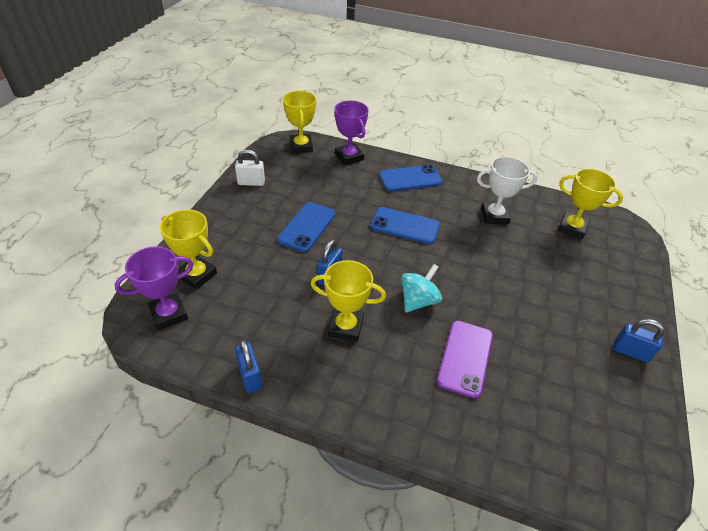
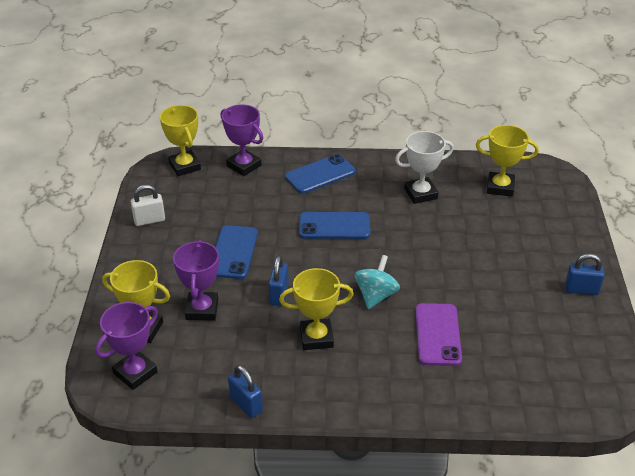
camera: 15 degrees left, 5 degrees down
none -> purple trophy [173,240,219,321]

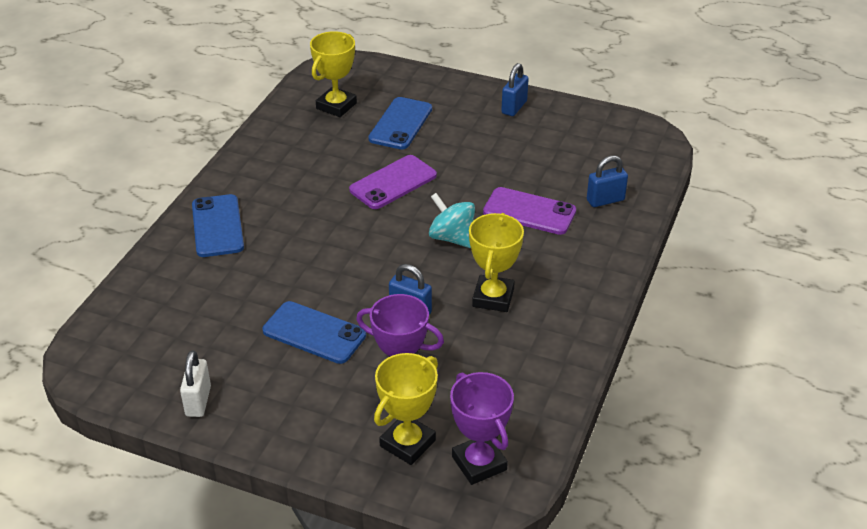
camera: 70 degrees left, 0 degrees up
yellow trophy [160,105,201,176] -> none
purple trophy [220,104,263,176] -> none
blue padlock [228,365,263,418] -> blue padlock moved to [587,155,628,207]
blue phone [299,212,371,239] -> blue phone moved to [368,97,432,149]
white trophy [395,131,454,204] -> none
none -> purple phone [349,155,437,209]

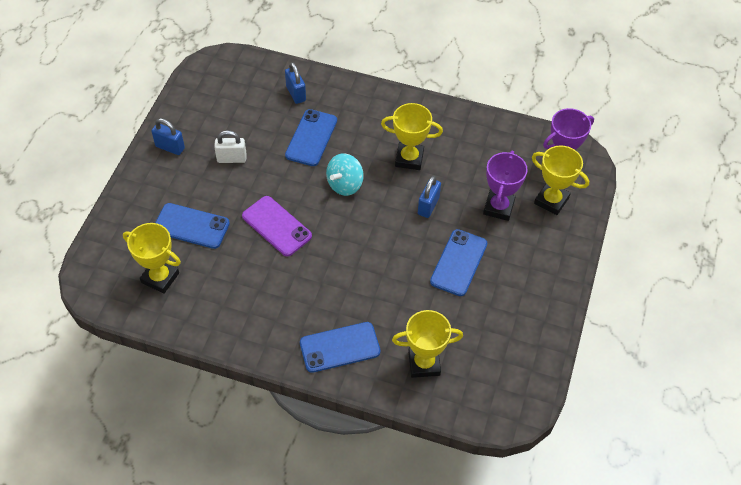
camera: 95 degrees left, 15 degrees up
white padlock [180,350,211,417] -> white padlock moved to [214,130,247,163]
purple phone [483,187,576,235] -> blue phone [285,109,337,166]
none -> yellow trophy [392,310,463,378]

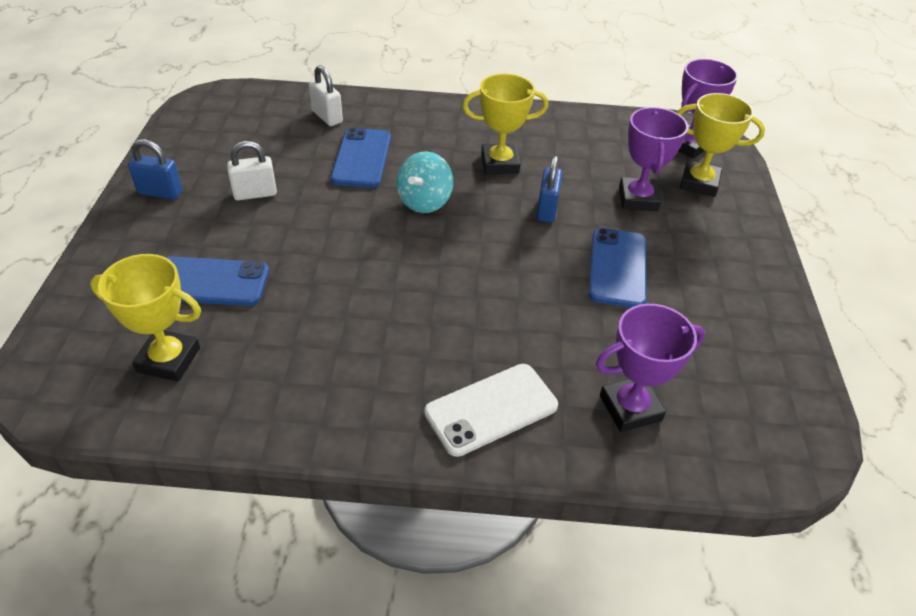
camera: 15 degrees left, 10 degrees down
purple phone [242,196,312,256] -> none
blue padlock [285,62,306,104] -> white padlock [309,65,343,126]
blue phone [300,322,381,373] -> white phone [424,364,558,457]
yellow trophy [392,310,463,378] -> purple trophy [596,304,705,432]

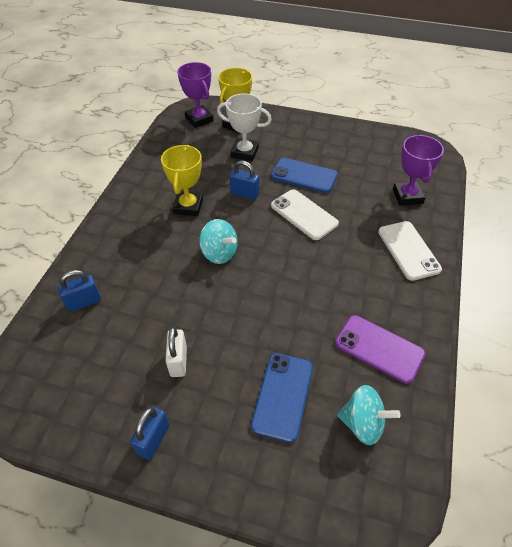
camera: 75 degrees left, 5 degrees up
yellow trophy [90,254,201,382] -> turquoise spinning top [337,385,401,445]
white padlock [309,65,343,126] -> blue padlock [58,270,101,312]
blue phone [331,127,391,188] -> none
purple trophy [619,107,688,211] -> white trophy [217,93,272,161]
none -> white phone [271,189,339,240]
none -> purple phone [335,315,426,384]

